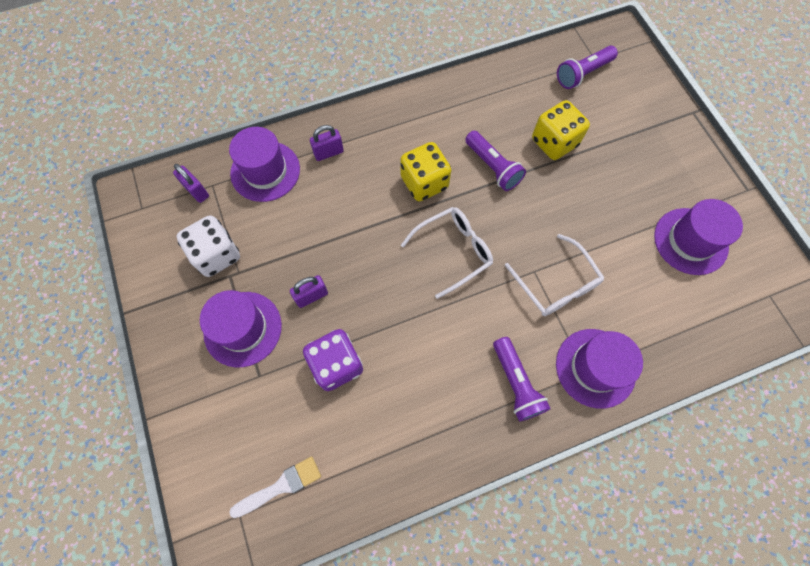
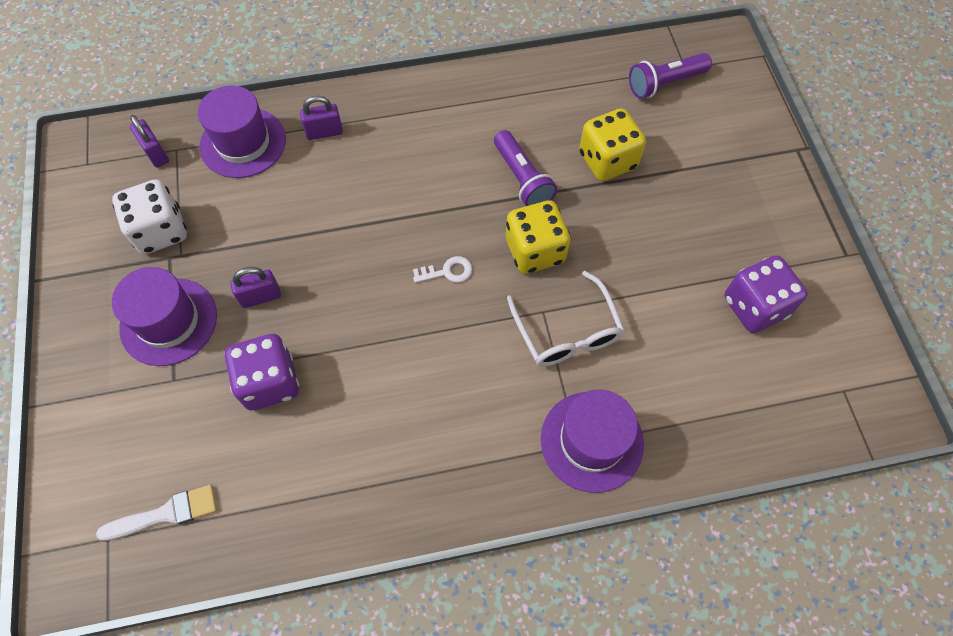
camera: 10 degrees right, 5 degrees down
yellow dice [400,142,451,201] -> yellow dice moved to [506,201,571,274]
white glasses [401,207,493,299] -> white key [413,256,472,283]
purple flashlight [493,337,551,422] -> none
purple hat [654,199,743,275] -> purple dice [724,255,808,333]

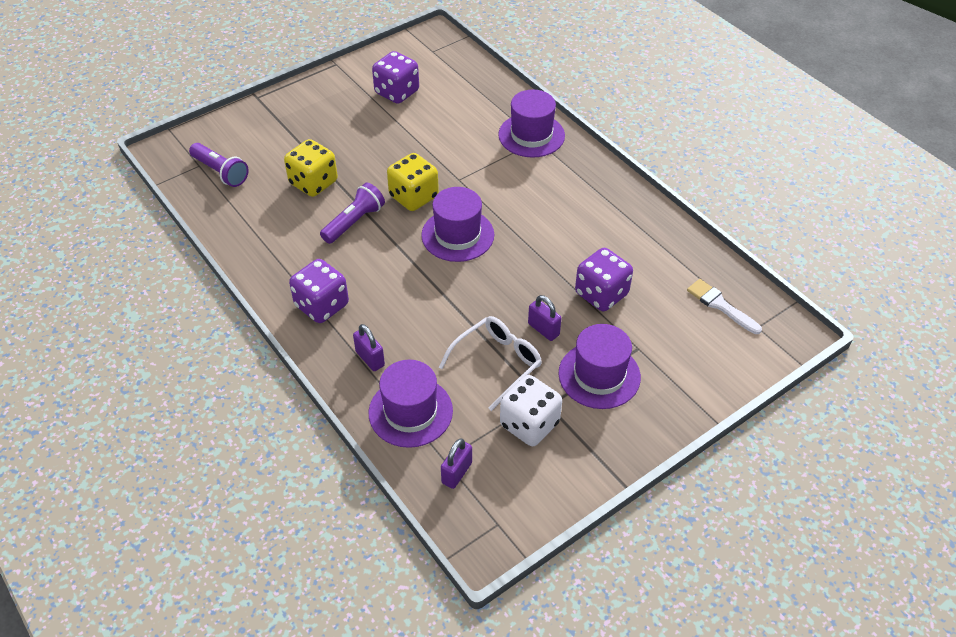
camera: 115 degrees left, 15 degrees down
white key [413,256,472,283] -> purple hat [421,187,494,262]
white glasses [507,271,625,366] -> white glasses moved to [439,316,542,411]
none -> purple dice [289,259,349,323]

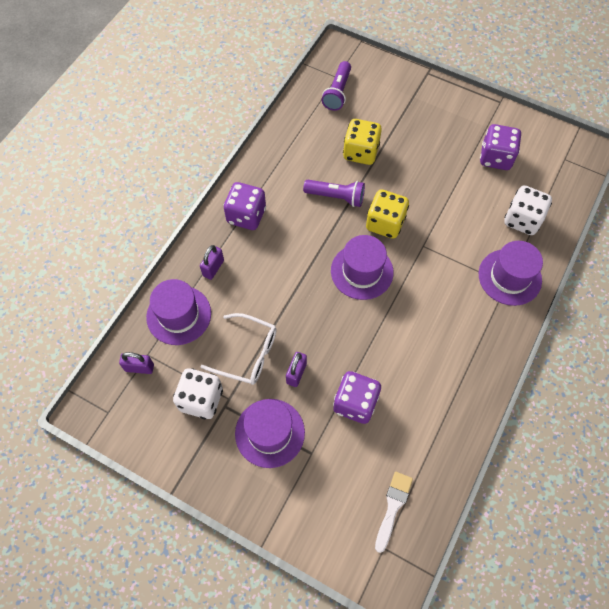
camera: 65 degrees right, 15 degrees up
none -> white dice [504,186,552,235]

